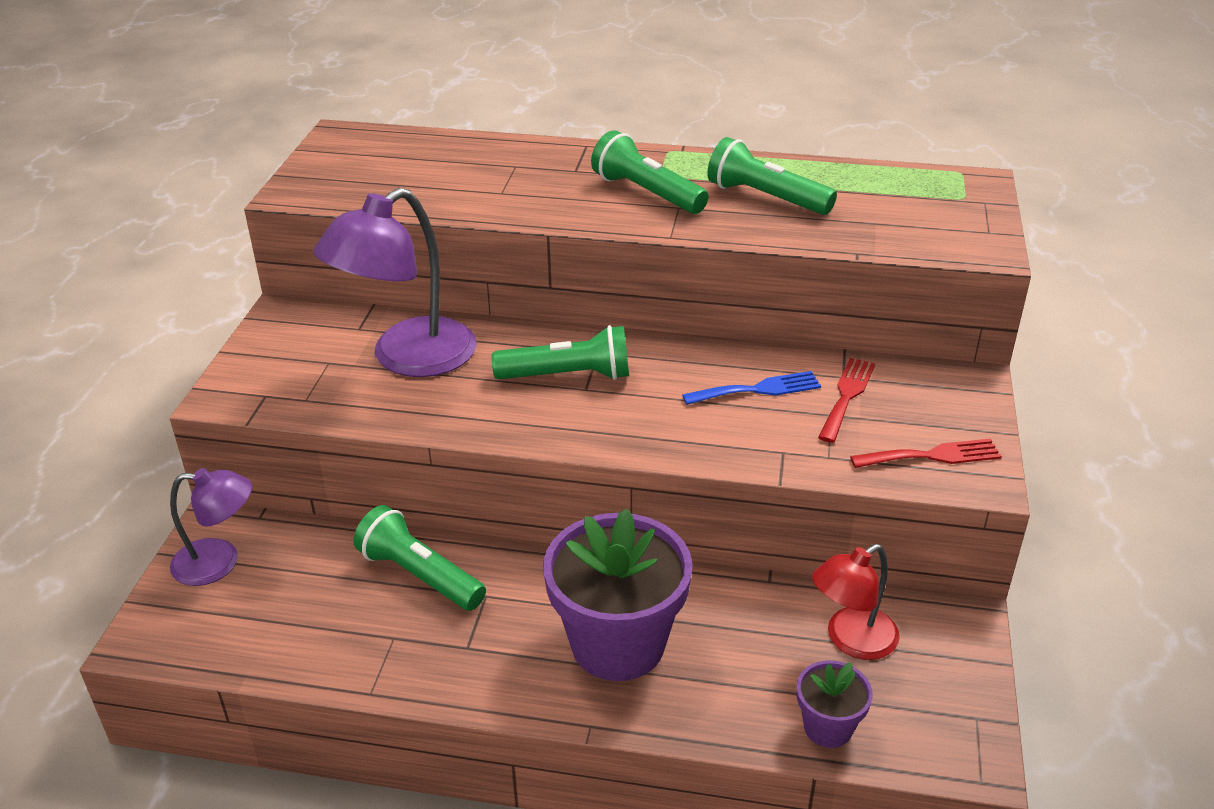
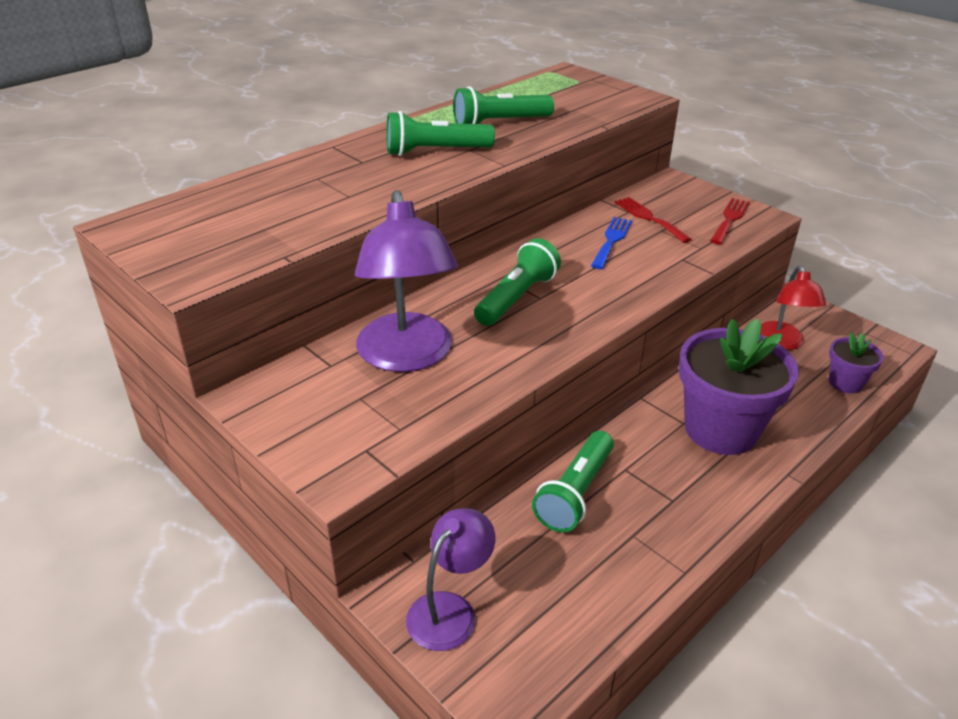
camera: 55 degrees left, 0 degrees up
green flashlight [353,505,486,611] -> green flashlight turned 45 degrees counterclockwise [532,431,614,532]

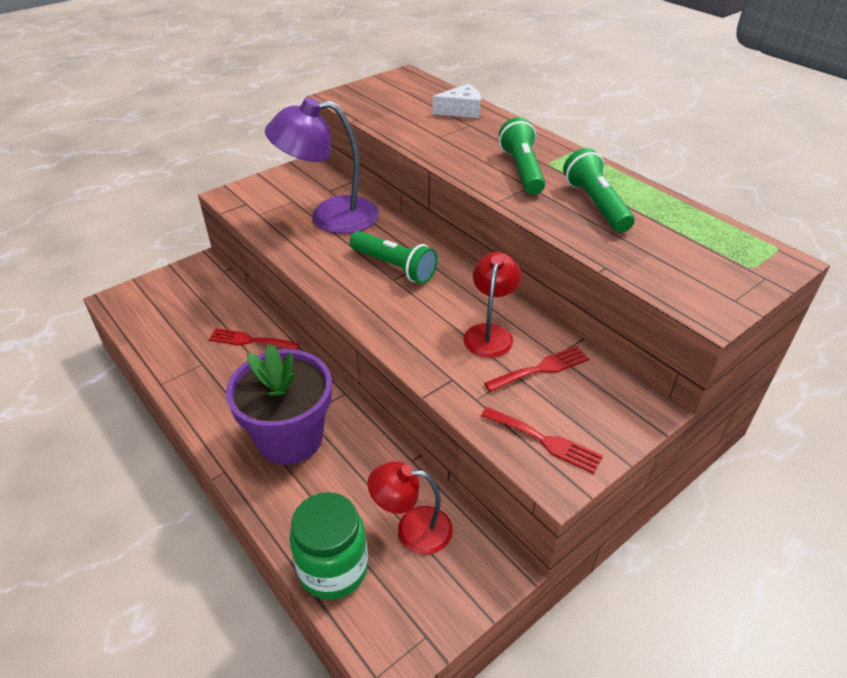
camera: 95 degrees right, 5 degrees up
purple lamp [406,508,495,651] -> none
green flashlight [532,431,614,532] -> red fork [208,328,300,350]
blue fork [591,217,633,269] -> red lamp [463,252,521,358]
purple flower pot [829,332,884,394] -> green jar [289,492,368,600]
none -> white cheese [433,84,481,118]

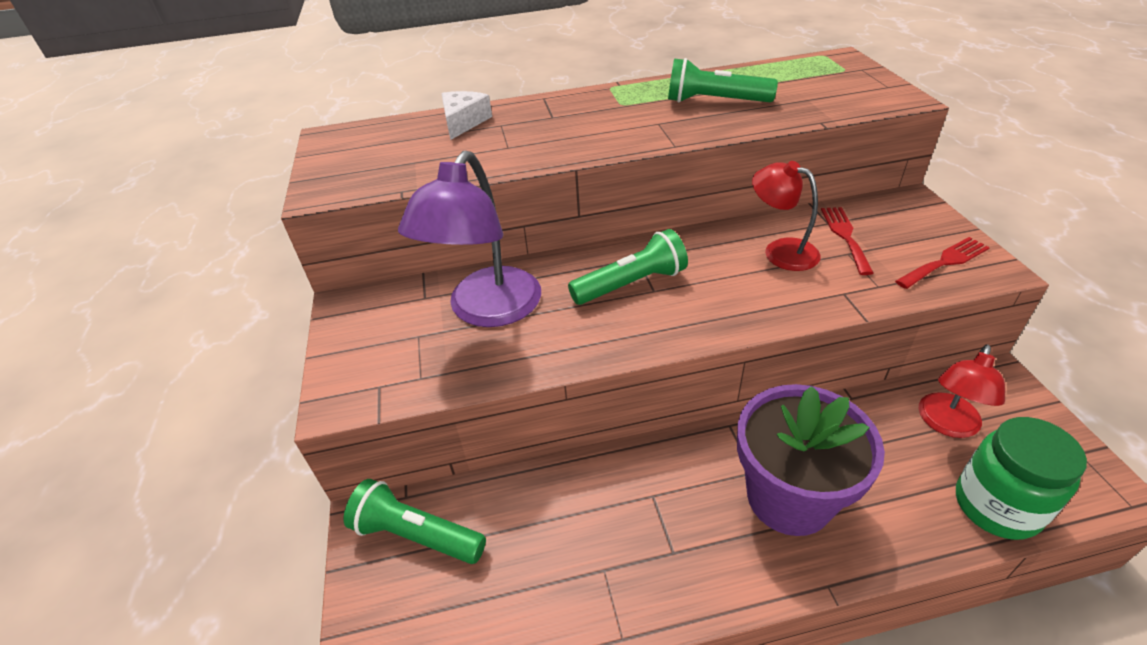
camera: 60 degrees left, 0 degrees up
red fork [208,328,300,350] -> none
green flashlight [499,117,545,195] -> green flashlight moved to [344,479,486,564]

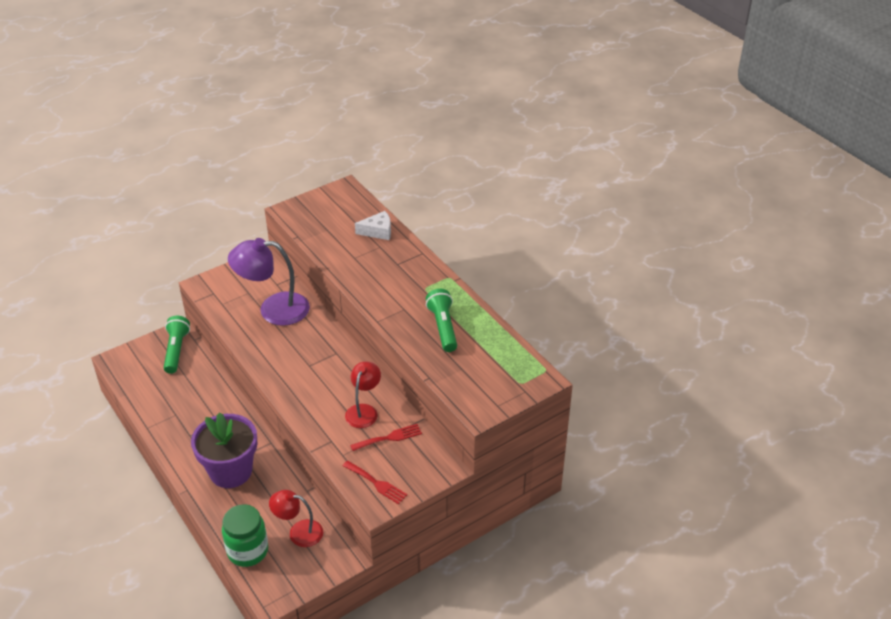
camera: 65 degrees right, 0 degrees up
green flashlight [568,229,688,305] -> none

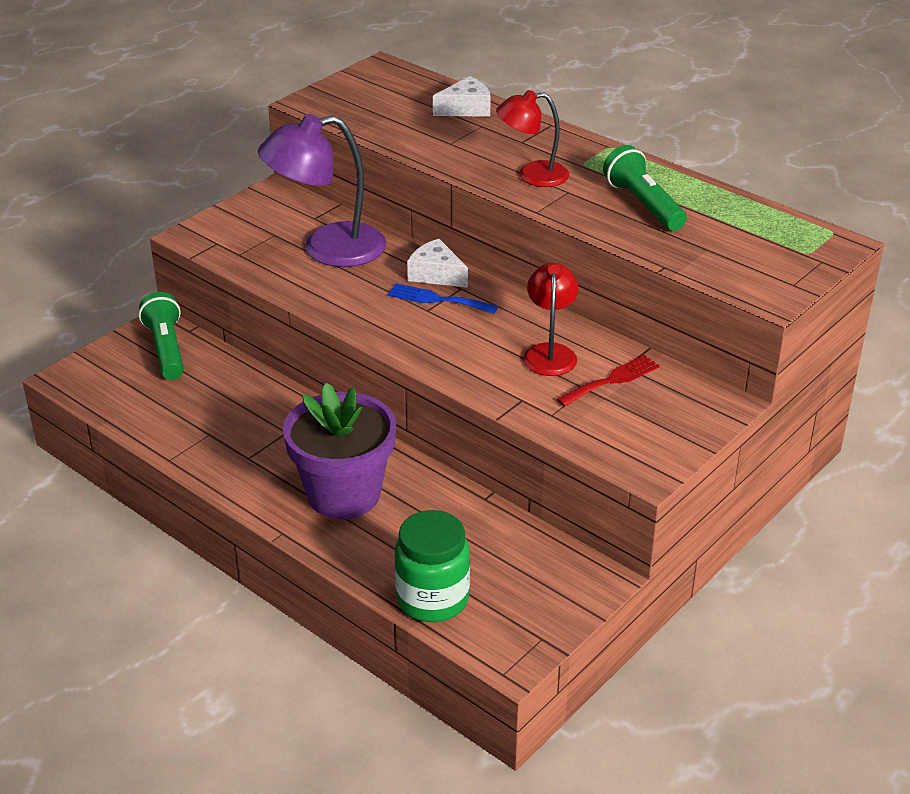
camera: 15 degrees left, 5 degrees down
red lamp [269,490,323,547] -> red lamp moved to [496,90,569,187]
red fork [343,461,407,504] -> none
none -> blue fork [388,283,498,314]
none -> white cheese [407,239,468,288]

